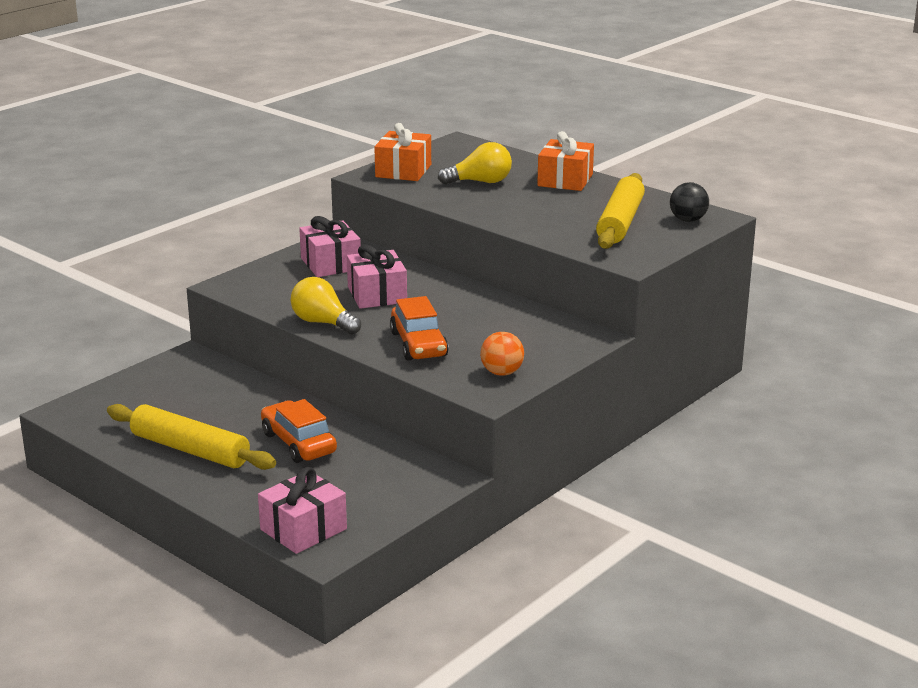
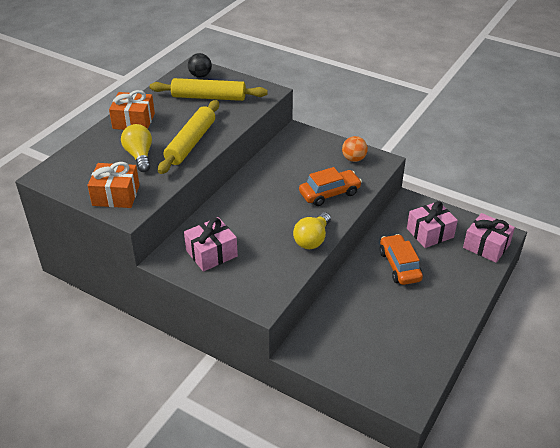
camera: 100 degrees left, 15 degrees up
yellow rolling pin [107,404,276,470] -> yellow rolling pin moved to [158,100,219,174]
orange car [261,399,337,463] -> orange car turned 120 degrees clockwise [380,234,423,285]
pink gift [347,244,407,309] -> pink gift moved to [407,201,458,248]

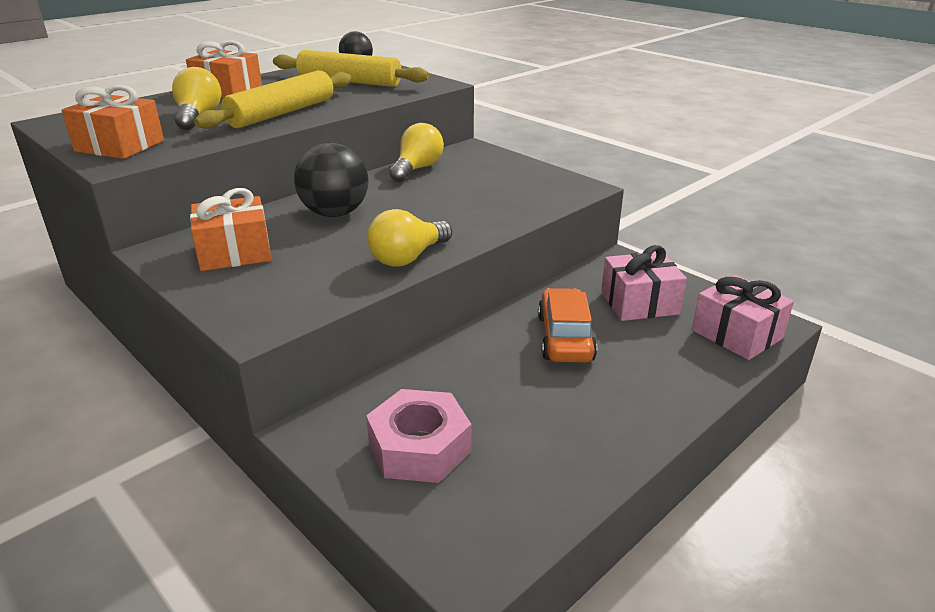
camera: 15 degrees right, 10 degrees down
pink gift [184,217,238,272] -> orange gift [190,188,271,271]
orange car [299,167,362,206] -> none
orange ball [342,136,368,162] -> none
none -> black ball [294,143,369,217]
none -> pink nut [366,389,472,483]
none -> yellow light bulb [389,123,444,182]

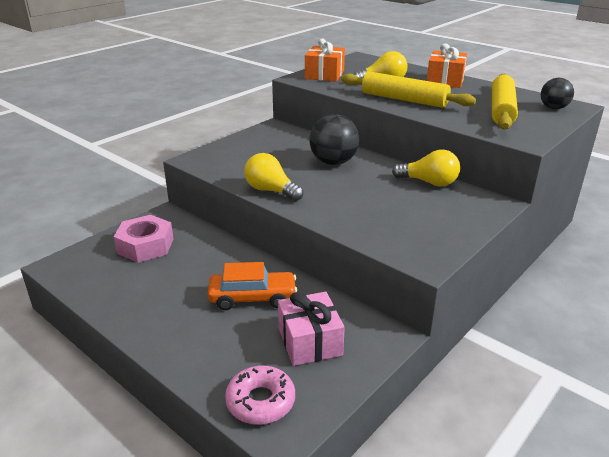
camera: 85 degrees right, 0 degrees up
orange gift [190,188,271,271] -> none
pink gift [692,275,794,360] -> pink donut [225,366,295,425]

